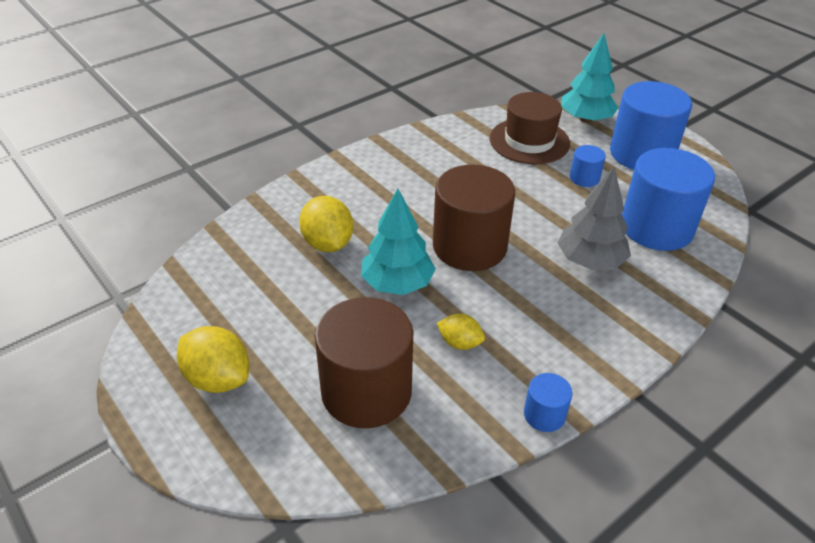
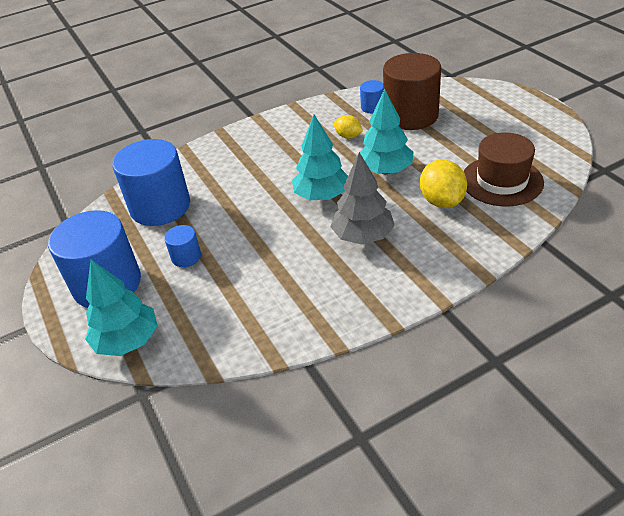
camera: 165 degrees left, 0 degrees up
yellow lemon [177,326,249,393] -> none
brown cylinder [433,165,515,271] -> turquoise tree [292,115,348,200]
brown hat [490,92,570,164] -> brown hat moved to [464,133,544,206]
blue cylinder [524,373,572,432] -> blue cylinder moved to [360,80,383,113]
grey tree [558,167,631,270] -> grey tree moved to [330,152,395,244]

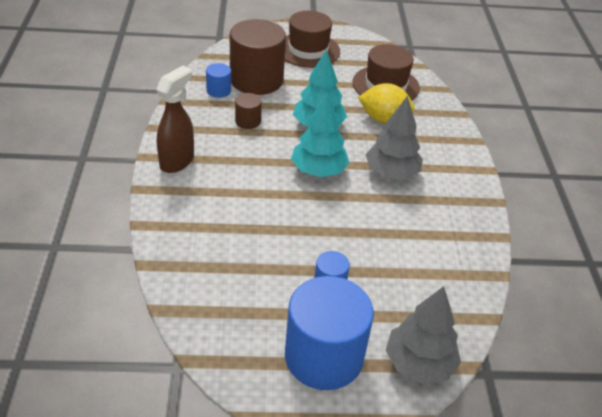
camera: 70 degrees left, 0 degrees up
turquoise tree [85,259,158,356] -> grey tree [386,286,461,384]
blue cylinder [112,139,190,226] -> none
yellow lemon [334,115,363,139] -> brown cylinder [235,93,262,129]
none -> brown spray bottle [156,66,194,173]
none -> brown hat [285,11,340,68]

